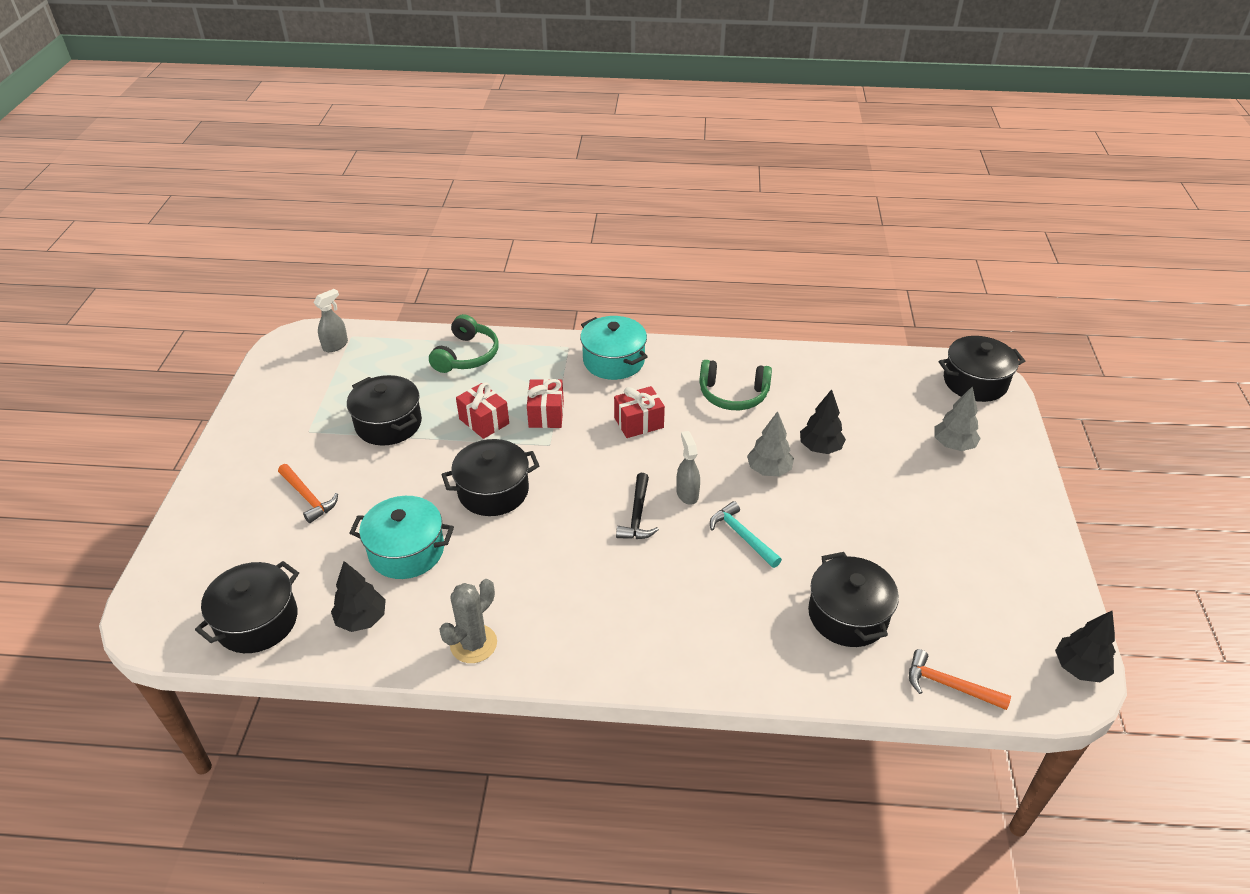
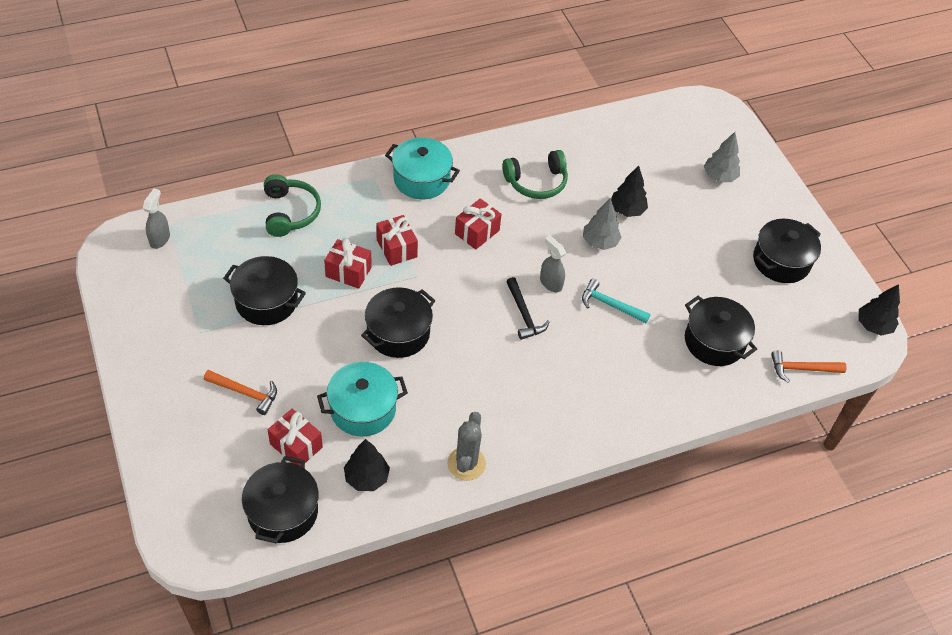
camera: 30 degrees left, 10 degrees up
black pot [939,336,1025,402] -> black pot moved to [753,219,821,283]
none -> red gift [268,409,323,466]

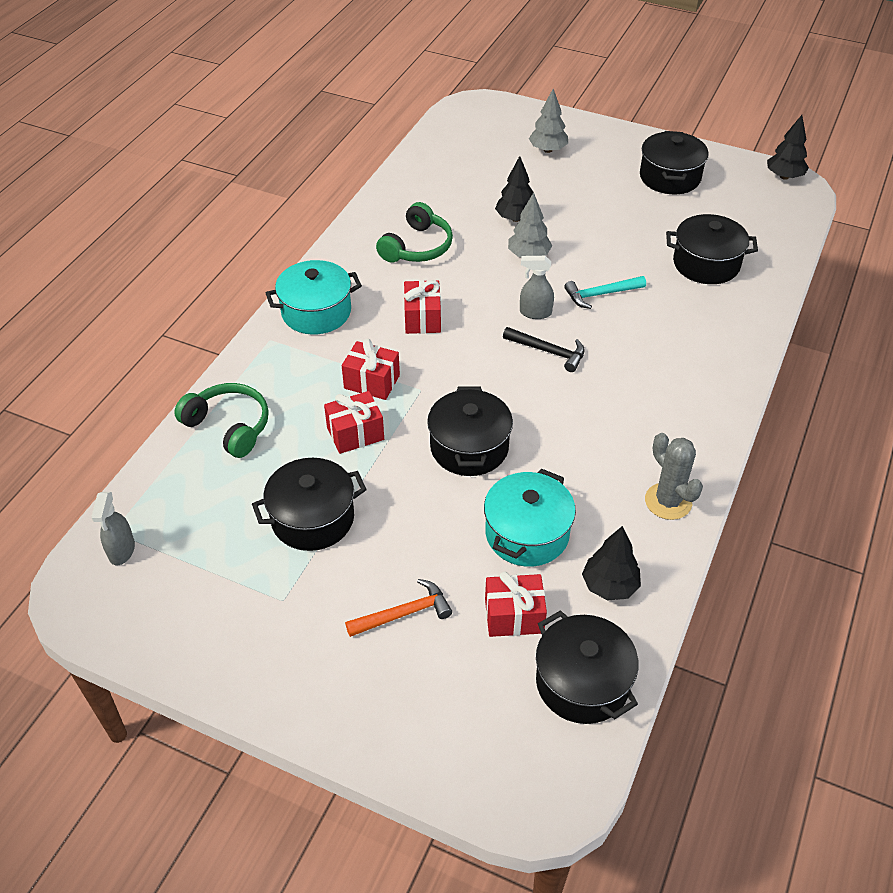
camera: 40 degrees left, 5 degrees down
grey spray bottle [143,189,170,249] -> grey spray bottle turned 150 degrees counterclockwise [91,492,135,566]
orange hammer [771,350,847,383] -> none

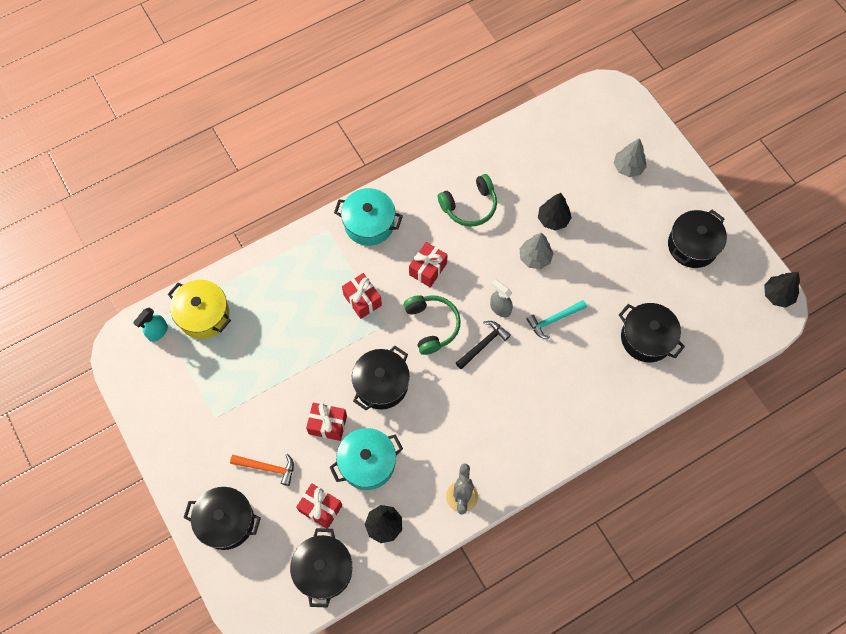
camera: 35 degrees right, 20 degrees up
grey spray bottle [91,492,135,566] -> turquoise spray bottle [133,307,168,342]
green headphones [174,383,269,458] -> green headphones moved to [404,295,461,355]
black pot [252,458,367,551] -> black pot moved to [183,487,261,550]
red gift [324,391,384,454] -> red gift moved to [306,403,347,441]
black hammer [503,327,585,372] -> black hammer turned 105 degrees counterclockwise [456,321,511,369]
turquoise hammer [564,276,646,309] -> turquoise hammer turned 45 degrees counterclockwise [526,300,587,339]
none -> yellow pot [168,280,231,339]

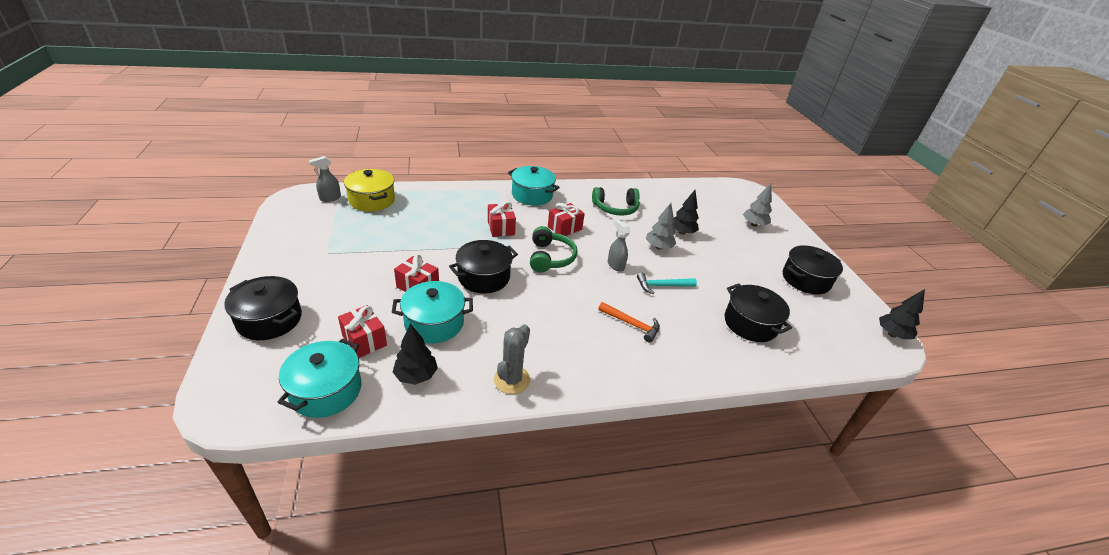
camera: 15 degrees right, 30 degrees down
turquoise spray bottle [133,307,168,342] -> grey spray bottle [309,156,341,202]
orange hammer [230,454,294,486] -> orange hammer moved to [598,302,660,343]
black pot [290,528,352,608] -> turquoise pot [278,338,361,418]
black hammer [456,321,511,369] -> none

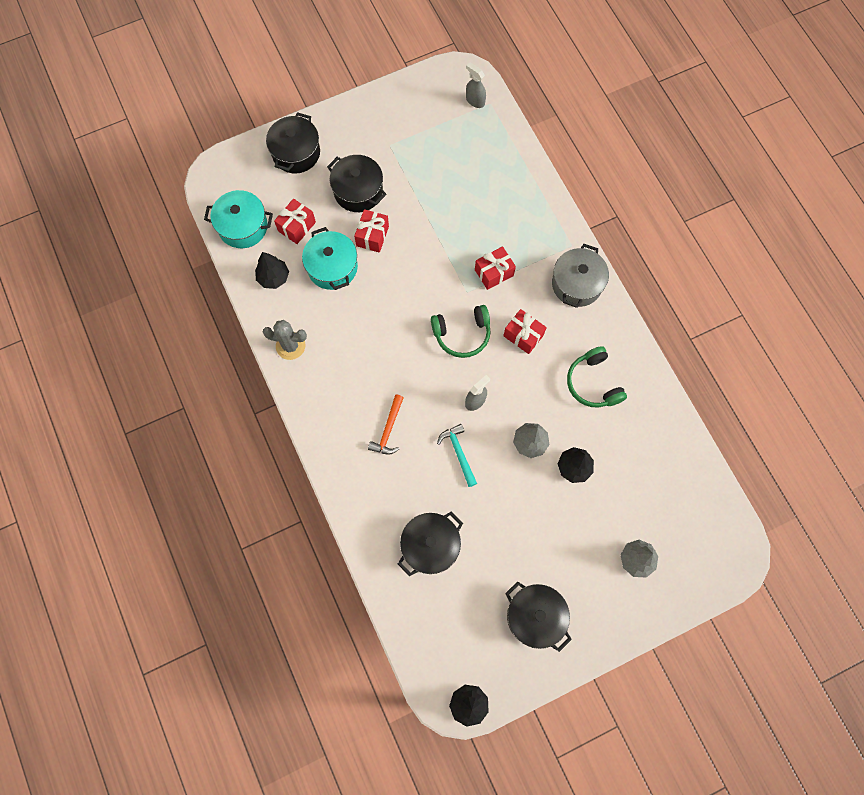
camera: 80 degrees right, 35 degrees up
yellow pot [344,169,395,212] -> none
black pot [449,240,518,293] -> black pot moved to [327,155,386,212]
turquoise pot [508,166,560,206] -> grey pot [552,244,609,308]

